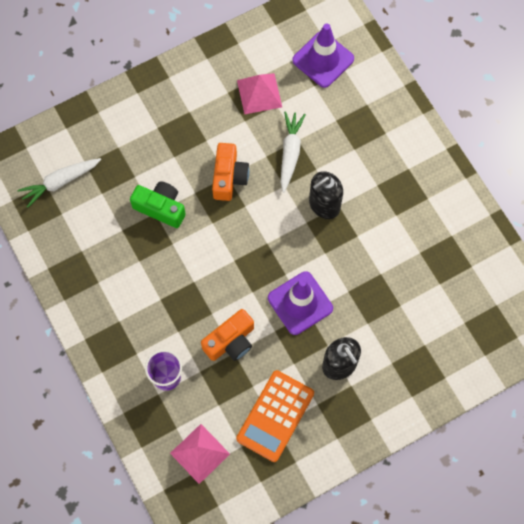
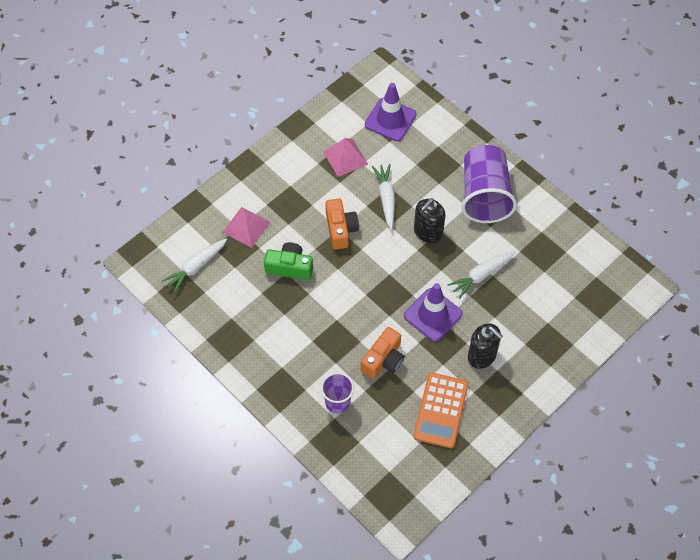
camera: 15 degrees left, 10 degrees down
pink pyramid [170,424,230,484] -> pink pyramid moved to [223,207,270,248]
none -> white carrot [448,251,515,299]
none -> purple cup [461,145,517,223]

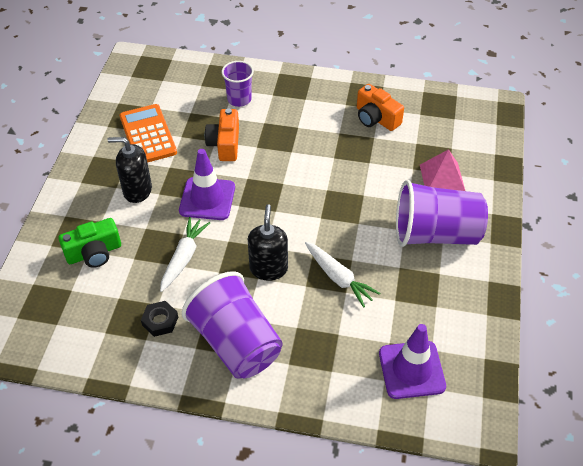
camera: 145 degrees right, 10 degrees down
white carrot [162,239,227,293] -> none
green camera [264,242,313,280] -> green camera moved to [58,218,121,268]
pink pyramid [323,138,368,177] -> none
orange camera [326,198,359,250] -> orange camera moved to [357,84,404,131]
none -> black nut [141,301,178,337]
none -> purple cup [396,180,488,247]

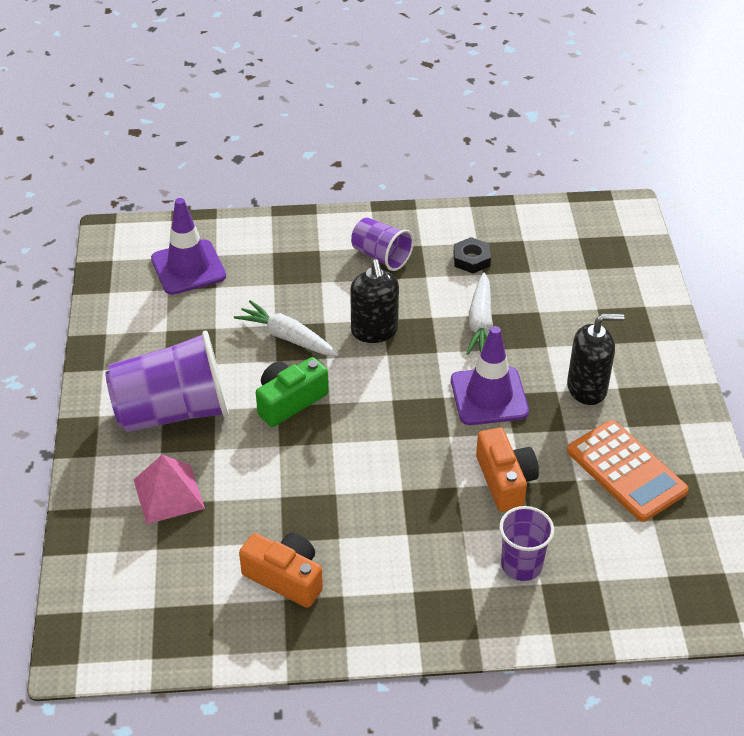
camera: 165 degrees right, 5 degrees down
green camera [58,218,121,268] -> green camera moved to [256,357,328,427]
purple cup [182,271,283,378] -> purple cup [351,217,414,271], size x0.55

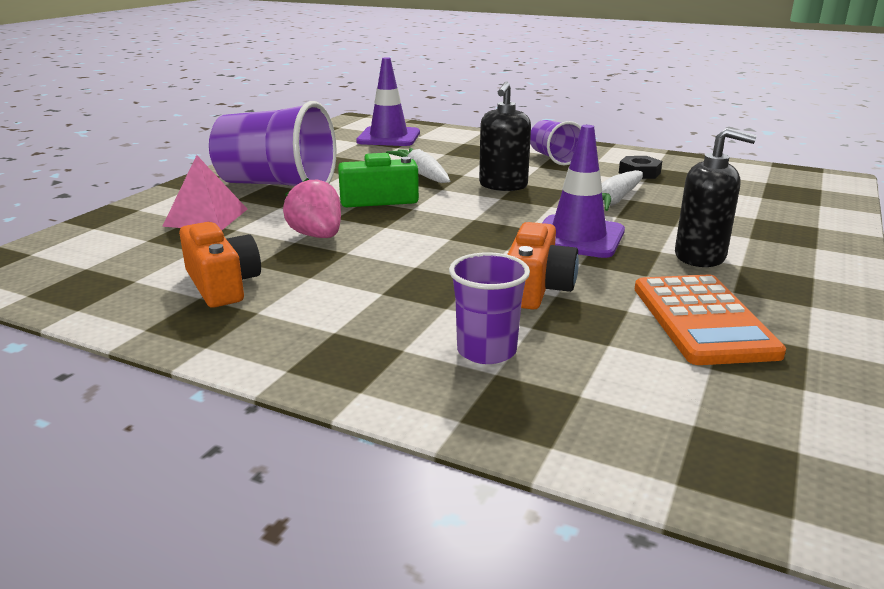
camera: 30 degrees right, 20 degrees down
none -> pink strawberry [283,178,341,238]

